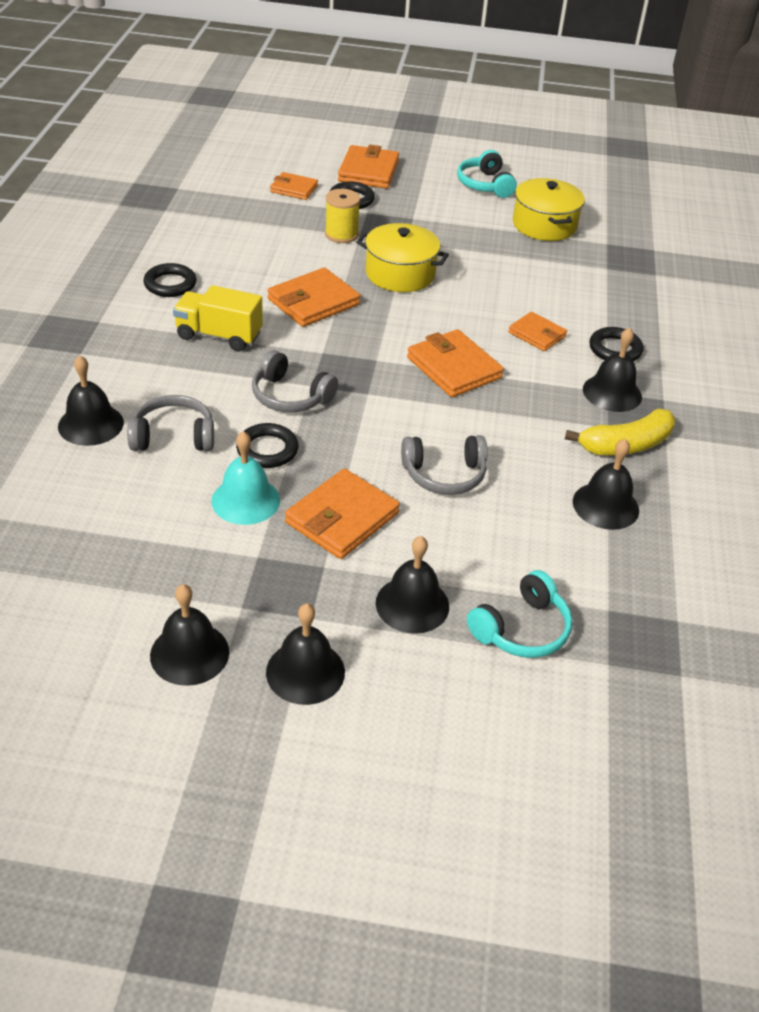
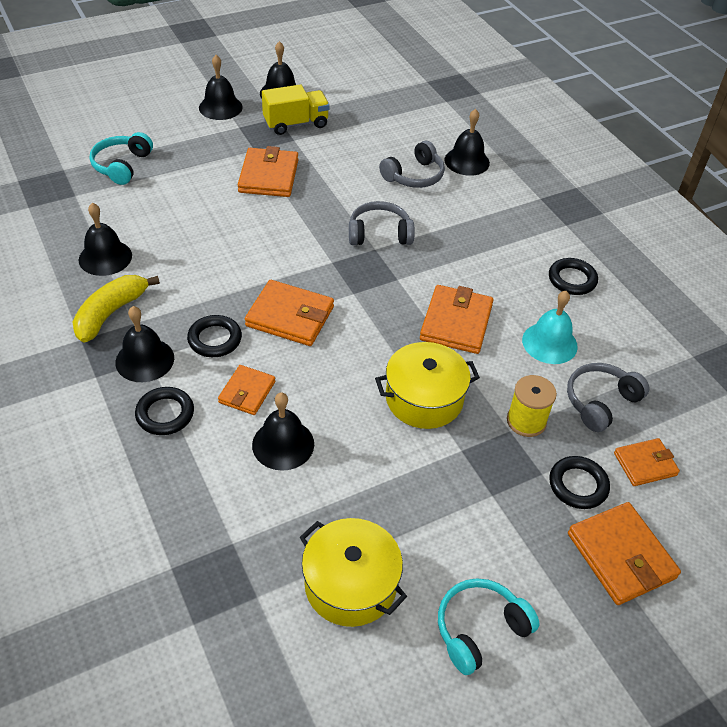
camera: 145 degrees right, 5 degrees up
yellow truck [173,285,263,351] -> yellow truck moved to [262,84,330,135]
turquoise bell [211,431,280,525] -> turquoise bell moved to [522,291,578,364]
black ring [236,423,298,468] -> black ring moved to [187,315,242,357]
black bell [376,536,449,634] -> black bell moved to [252,392,314,471]
grey headphones [401,435,488,495] -> grey headphones moved to [567,363,650,432]
turquoise headphones [457,150,517,198] -> turquoise headphones turned 75 degrees counterclockwise [438,578,540,675]
orange wallet [508,312,567,351] -> orange wallet turned 75 degrees counterclockwise [218,365,276,415]

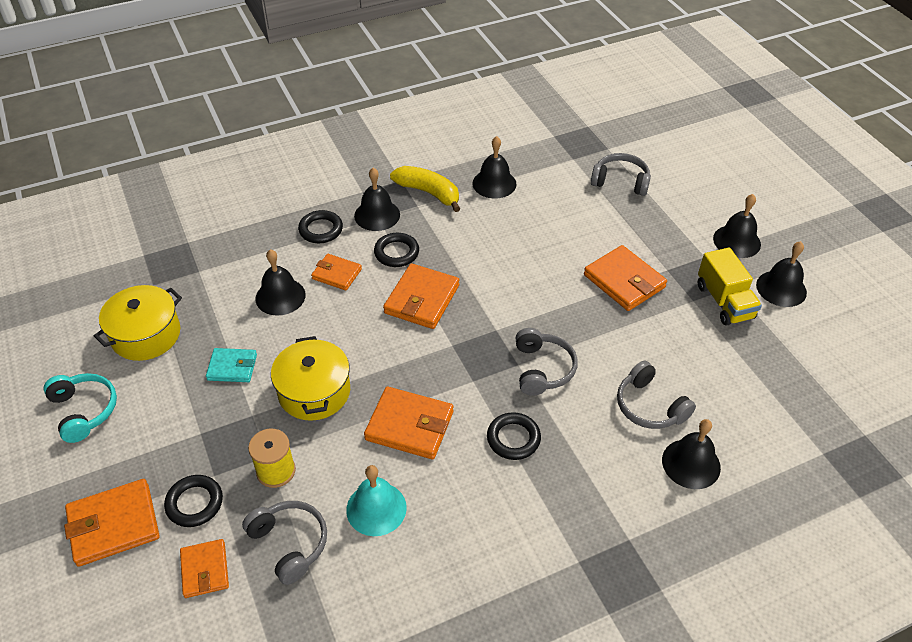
camera: 95 degrees right, 0 degrees up
turquoise headphones [90,132,153,185] -> grey headphones [591,153,651,196]
orange wallet [237,146,298,197] -> orange wallet turned 45 degrees clockwise [584,245,667,311]
black ring [549,258,598,295] -> black ring moved to [487,412,541,460]
none -> turquoise wallet [206,348,257,382]

